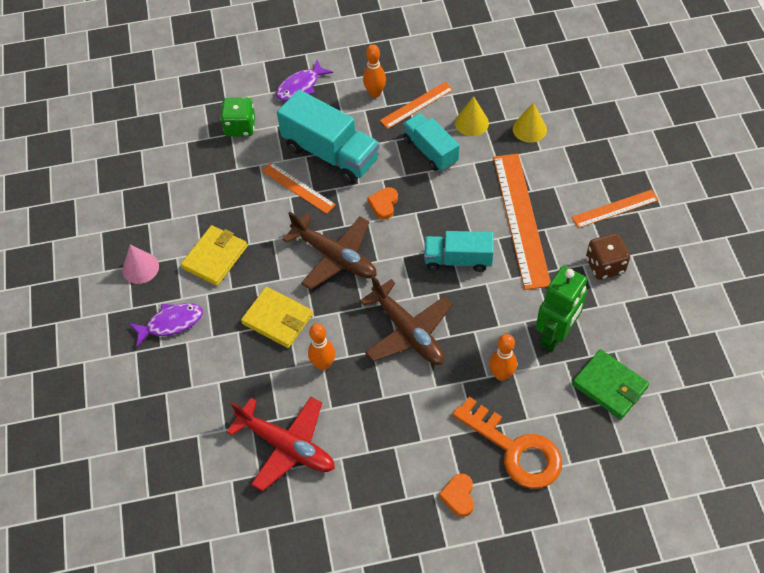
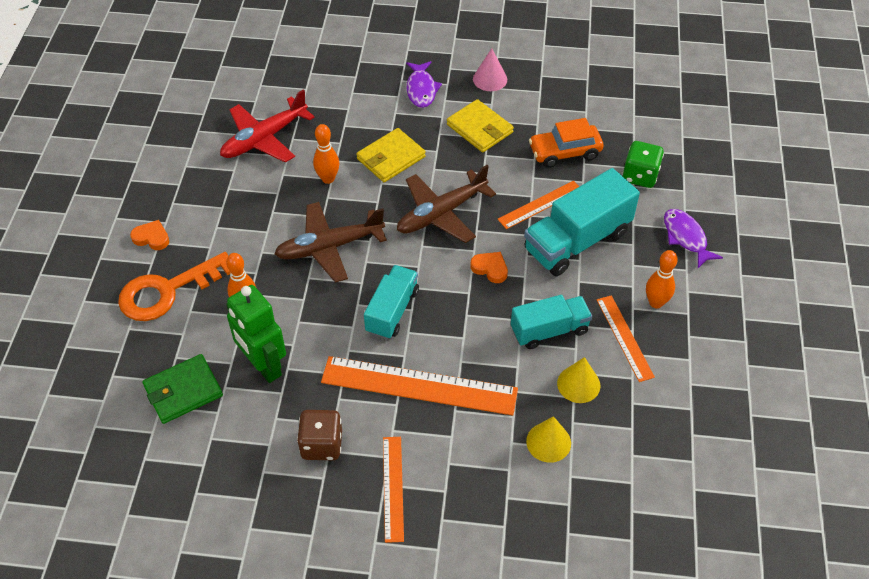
camera: 105 degrees right, 5 degrees down
none -> orange car [529,118,604,168]

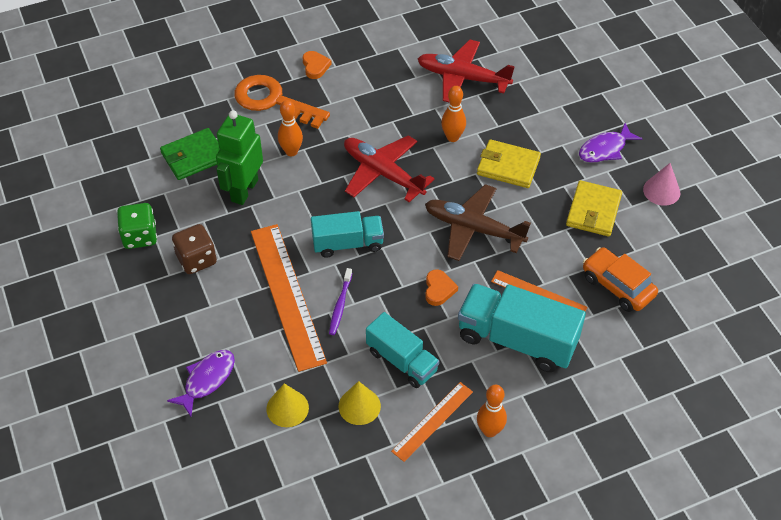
camera: 60 degrees right, 0 degrees up
green wallet [142,354,223,424] -> green wallet turned 60 degrees counterclockwise [160,128,220,180]
brown plane [274,202,387,283] -> red plane [344,135,434,202]
orange ruler [383,437,404,543] -> none
green dice [622,141,664,188] -> green dice moved to [117,203,157,249]
purple fish [664,209,723,268] -> purple fish moved to [167,350,235,417]
none -> purple toothbrush [329,268,352,335]

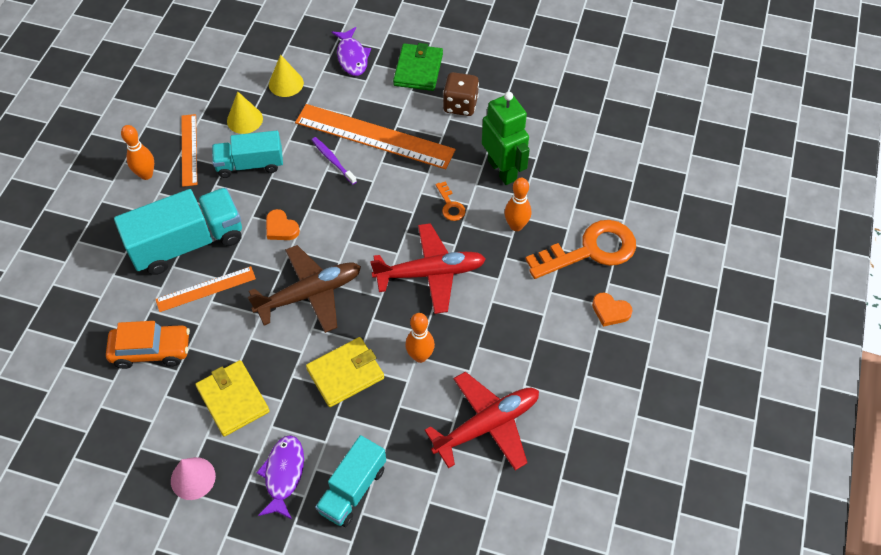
camera: 130 degrees right, 5 degrees up
green dice [117,203,157,249] -> none
green wallet [160,128,220,180] -> green wallet moved to [393,43,443,91]
turquoise truck [311,211,384,258] -> turquoise truck moved to [315,435,386,527]
none -> orange key [436,181,466,221]

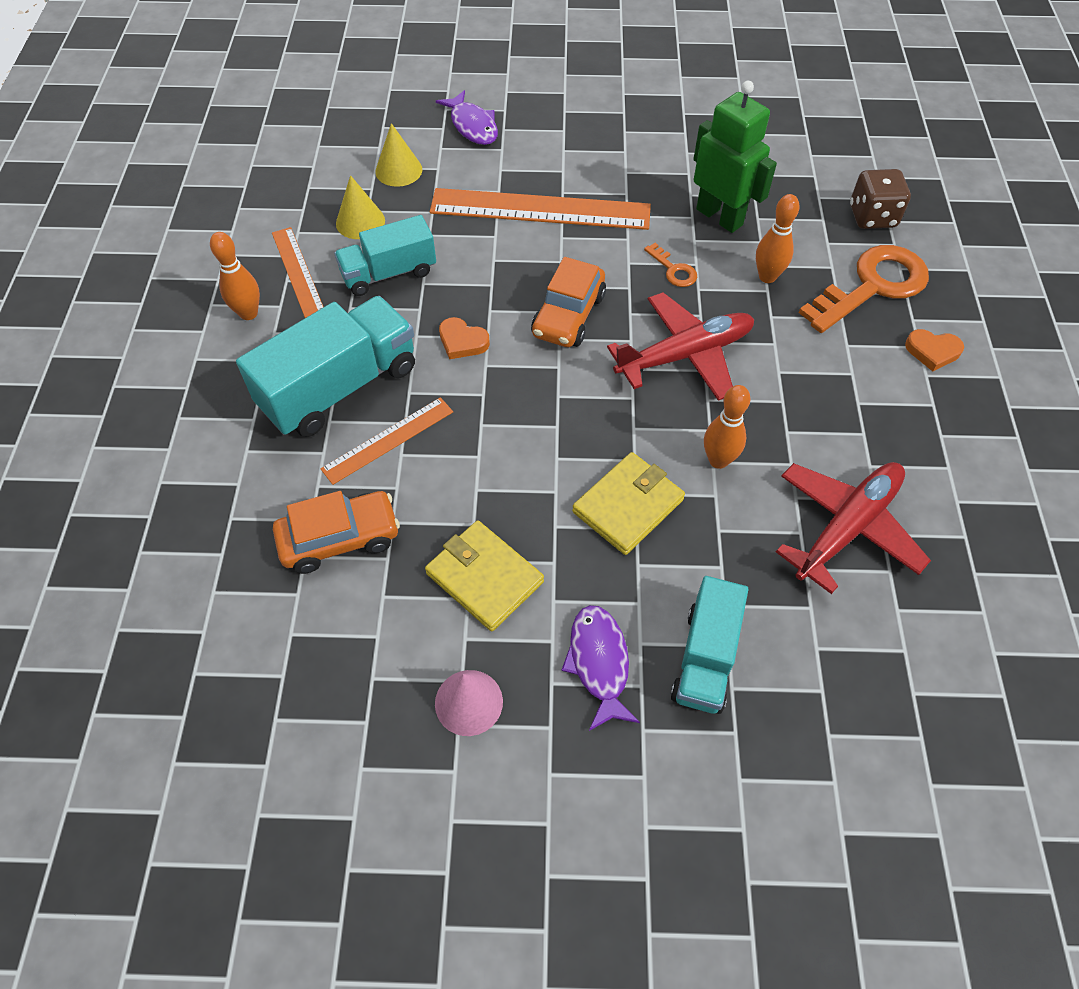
camera: 15 degrees left, 0 degrees up
brown plane [248,245,361,333] -> none
purple toothbrush [312,137,357,184] -> none
green wallet [393,43,443,91] -> none
brown dice [443,72,479,116] -> brown dice moved to [850,169,911,229]
none -> orange car [531,257,606,347]

